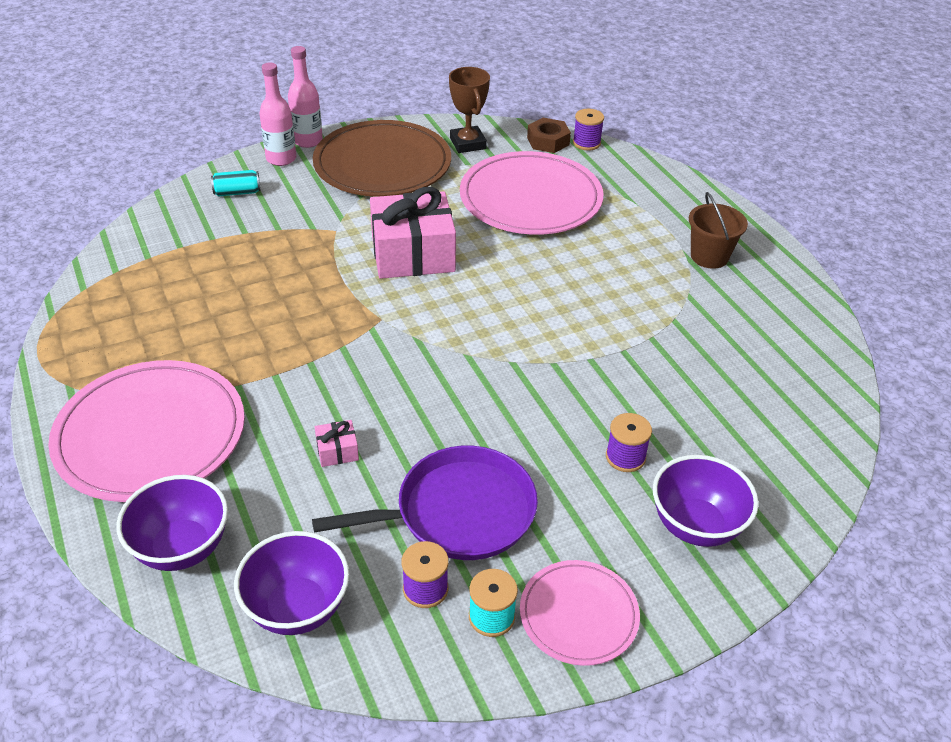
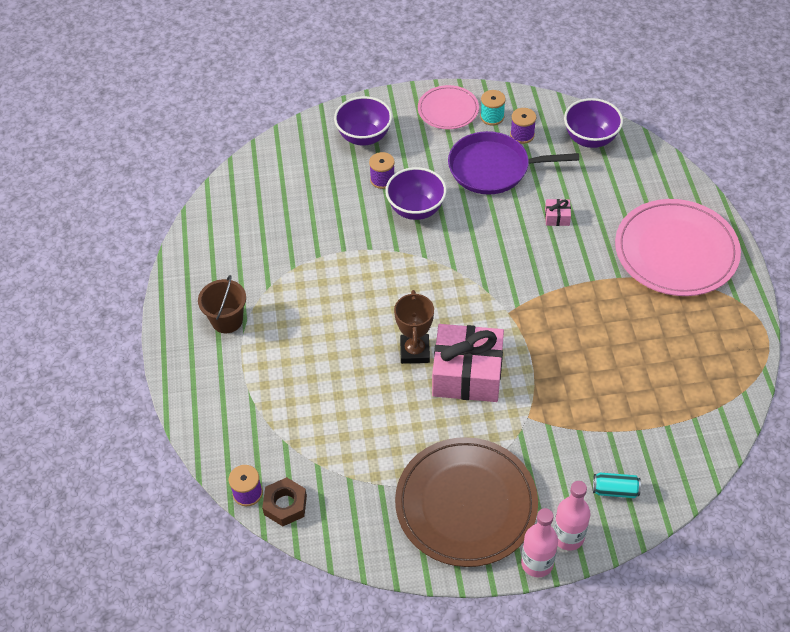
camera: 160 degrees left, 10 degrees up
purple bowl [116,475,228,571] -> purple bowl moved to [385,167,447,220]
brown trophy [449,67,490,153] -> brown trophy moved to [394,290,434,364]
pink plate [460,151,603,235] -> none

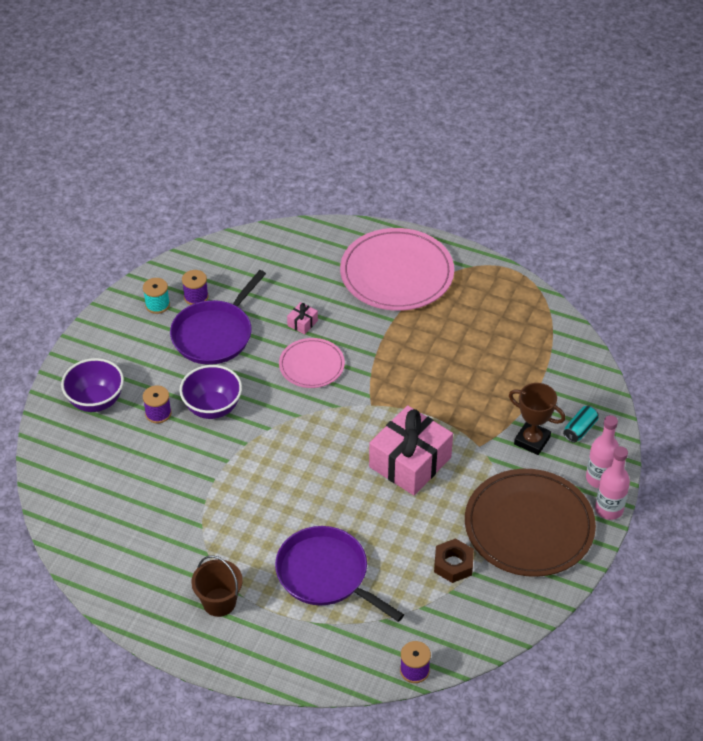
camera: 60 degrees left, 5 degrees down
brown nut [262,477,307,526] -> brown nut moved to [434,538,474,583]
brown trophy [394,290,434,364] -> brown trophy moved to [509,383,565,455]
pink plate [418,85,479,129] -> pink plate moved to [279,338,345,388]
purple bowl [564,98,623,148] -> none
none -> purple pan [275,526,404,622]

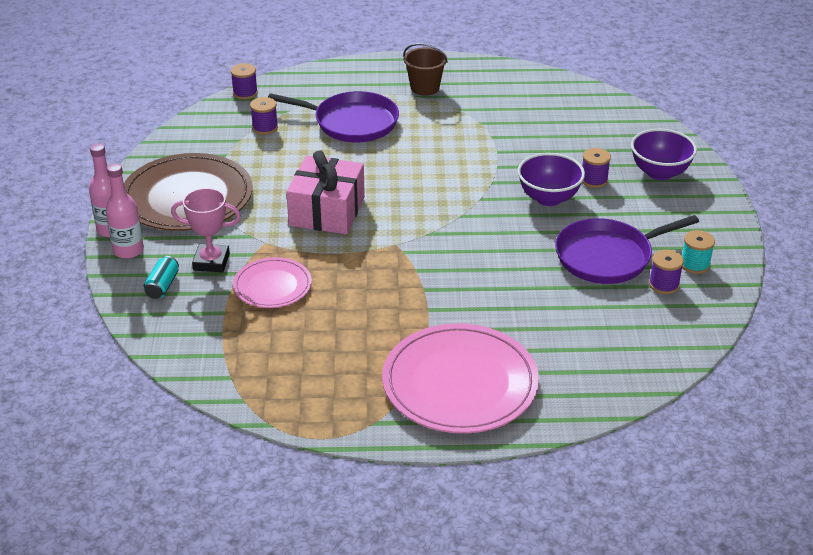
camera: 155 degrees right, 10 degrees down
purple pan [170,270,266,365] -> purple pan turned 120 degrees counterclockwise [555,215,699,284]
pink plate [279,338,345,388] -> pink plate moved to [233,257,312,308]
pink gift [287,302,318,335] -> none
brown nut [434,538,474,583] -> none
brown trophy [509,383,565,455] -> pink trophy [171,188,241,272]
none -> purple spool [250,97,278,135]

